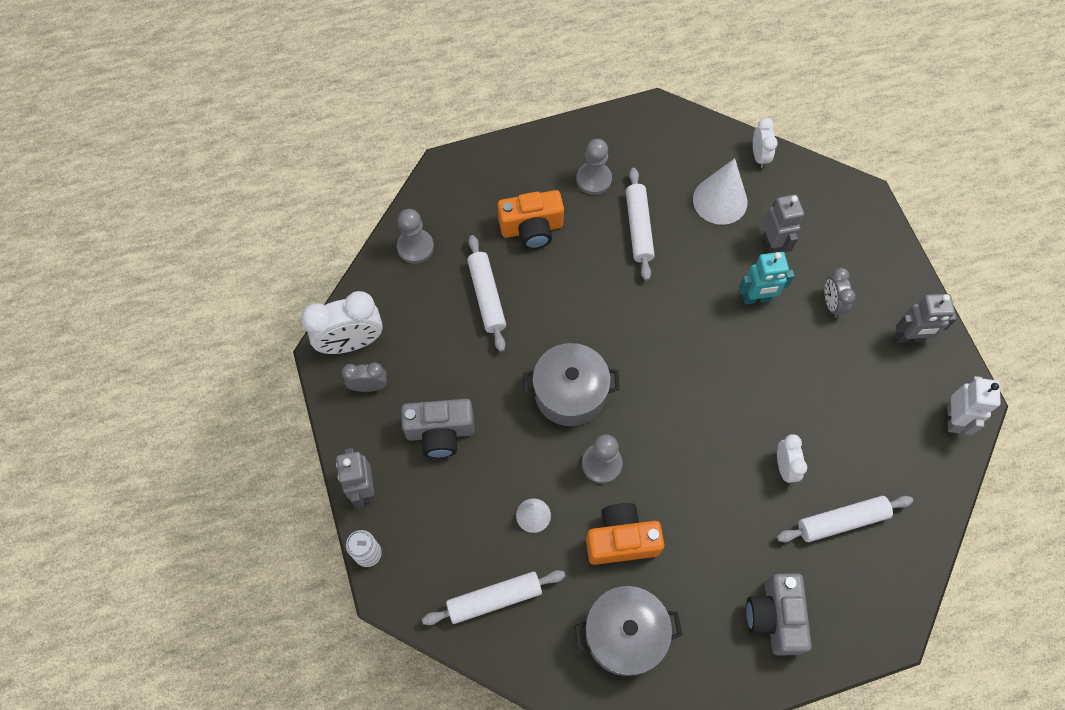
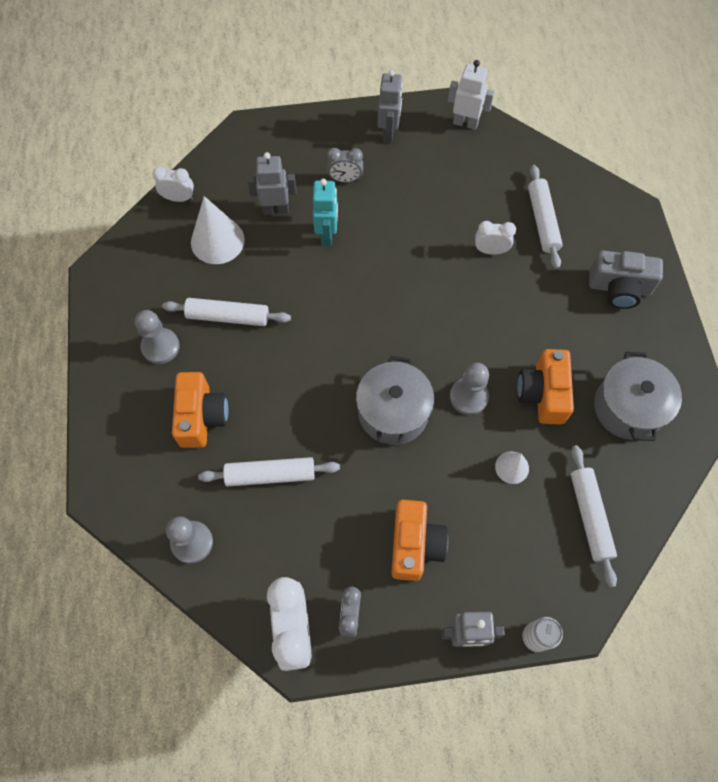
camera: 80 degrees left, 0 degrees up
grey camera [401,399,474,458] -> orange camera [391,500,448,581]

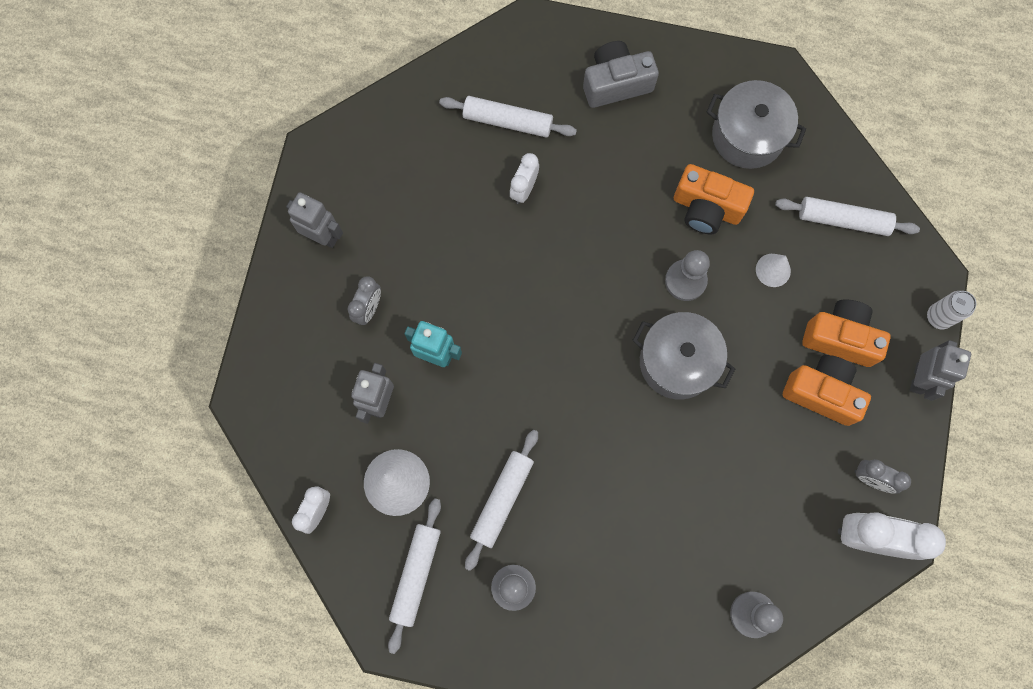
camera: 70 degrees left, 10 degrees up
orange camera [172,372,228,448] -> orange camera moved to [802,299,891,367]
white rolling pin [198,457,340,487] -> white rolling pin moved to [388,498,441,654]
white robot [448,60,495,130] -> none
grey camera [589,250,663,309] -> grey camera turned 135 degrees counterclockwise [583,41,659,108]

